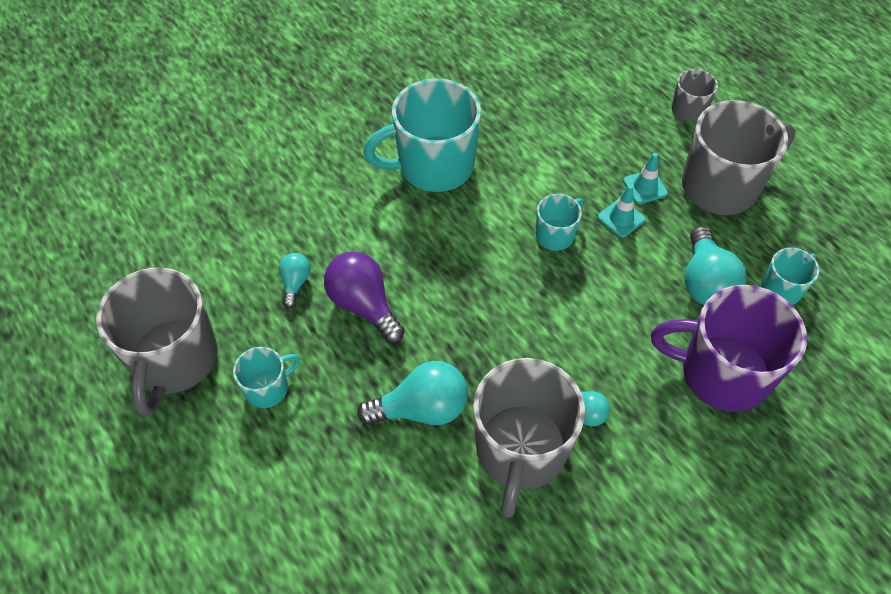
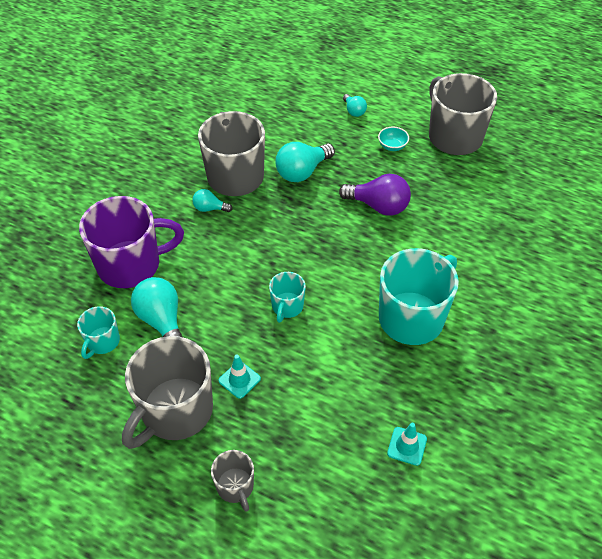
camera: 150 degrees right, 5 degrees down
turquoise mug [233,347,301,408] -> turquoise bowl [378,127,409,151]
turquoise light bulb [279,253,311,308] -> turquoise light bulb moved to [343,94,367,117]
turquoise traffic cone [598,184,645,238] -> turquoise traffic cone moved to [387,423,427,466]

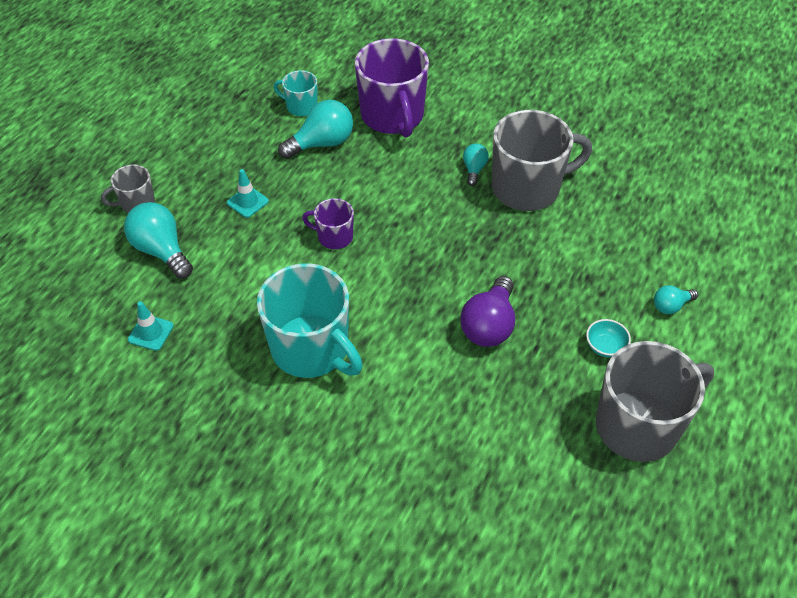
camera: 90 degrees right, 0 degrees up
grey mug [122,336,213,449] -> none
turquoise mug [269,272,306,323] -> purple mug [302,198,354,249]
turquoise light bulb [275,142,335,182] -> turquoise light bulb moved to [124,202,193,279]

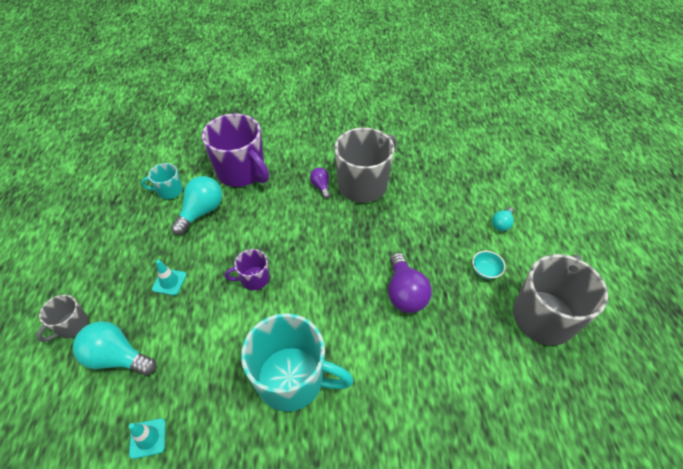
camera: 30 degrees left, 0 degrees up
turquoise light bulb [463,143,489,186] -> purple light bulb [310,168,330,199]

